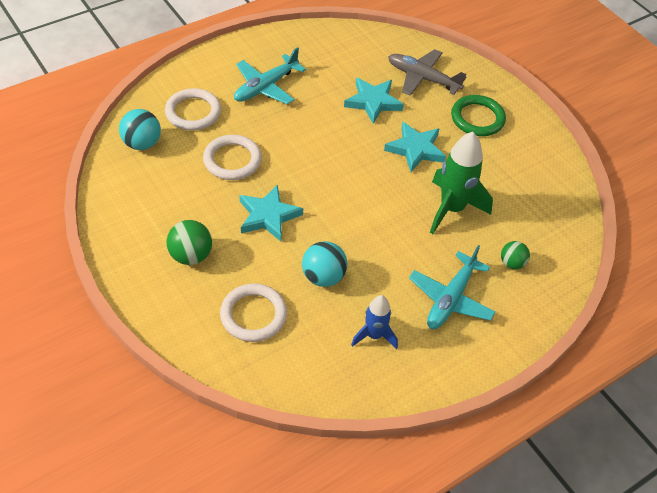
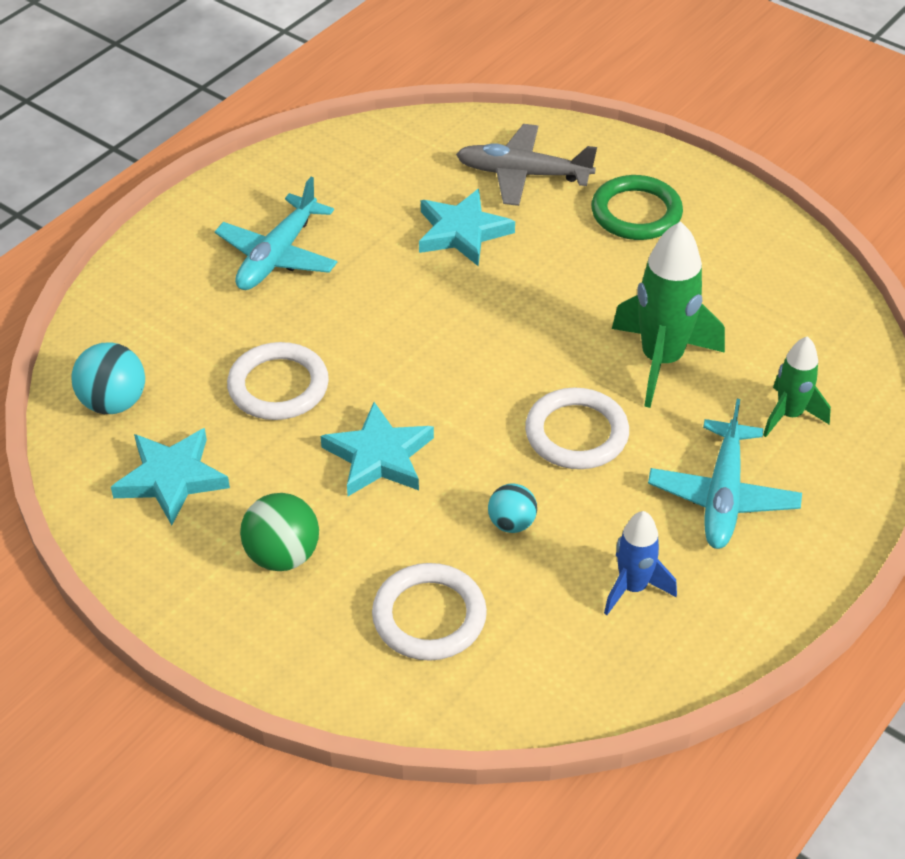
camera: 15 degrees left, 5 degrees down
white ring [165,88,221,131] -> white ring moved to [525,387,629,469]
turquoise ball [302,241,347,287] -> turquoise ball [488,484,537,533], size x0.65
turquoise star [384,122,446,172] -> turquoise star moved to [111,428,230,525]
green ball [501,241,530,269] -> green rocket [763,336,831,437]

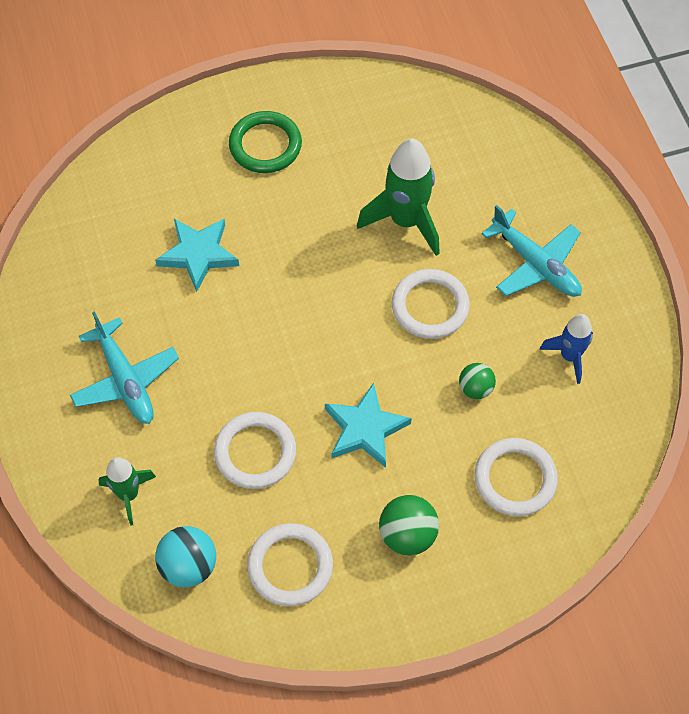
camera: 55 degrees left, 15 degrees up
turquoise star [111,428,230,525] -> white ring [247,523,333,606]
grey plane [456,124,597,206] -> none
turquoise ball [488,484,537,533] -> green ball [459,363,496,399]
green rocket [763,336,831,437] -> green rocket moved to [98,457,156,526]

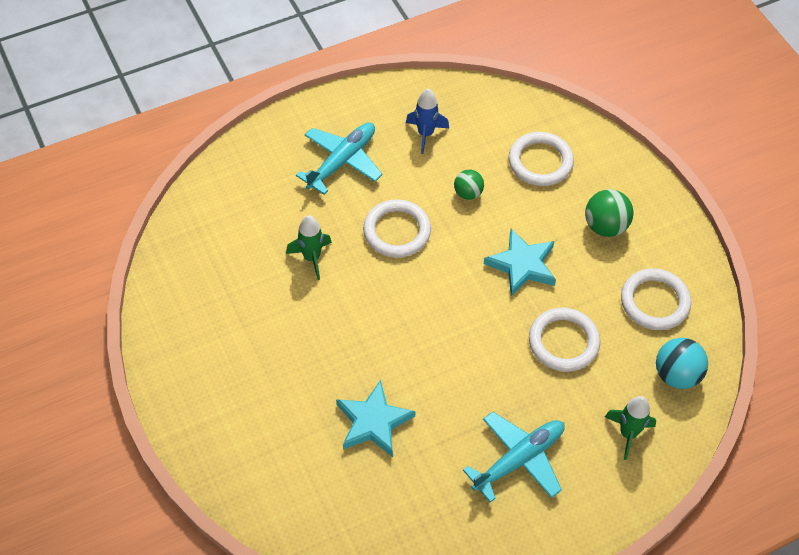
camera: 100 degrees left, 5 degrees down
green ring [229,111,302,173] -> none
green rocket [357,139,440,256] -> green rocket [286,215,332,280], size x0.59

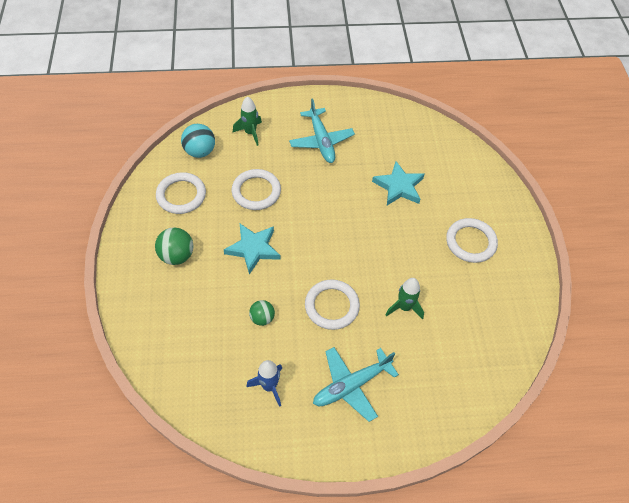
camera: 160 degrees left, 0 degrees up
turquoise plane [463,412,565,503] -> turquoise plane turned 90 degrees counterclockwise [289,98,355,163]
white ring [509,132,574,186] -> white ring moved to [446,218,498,263]

